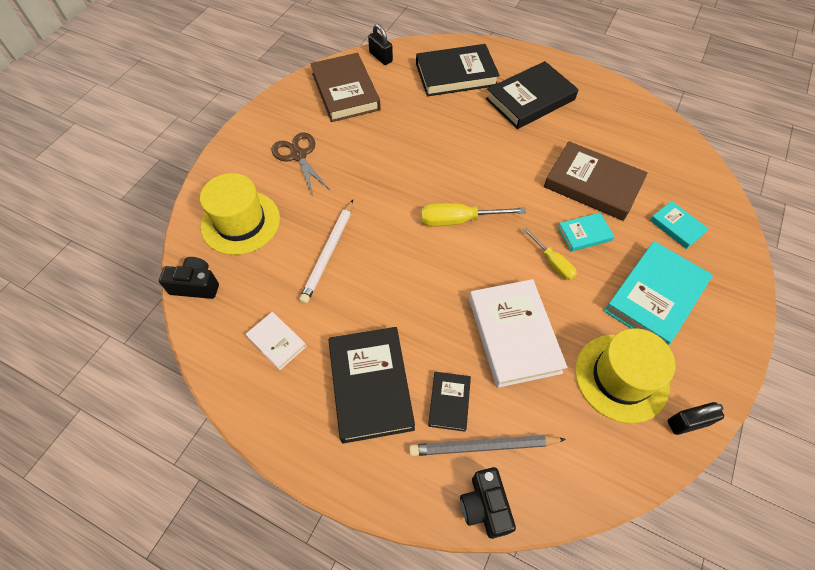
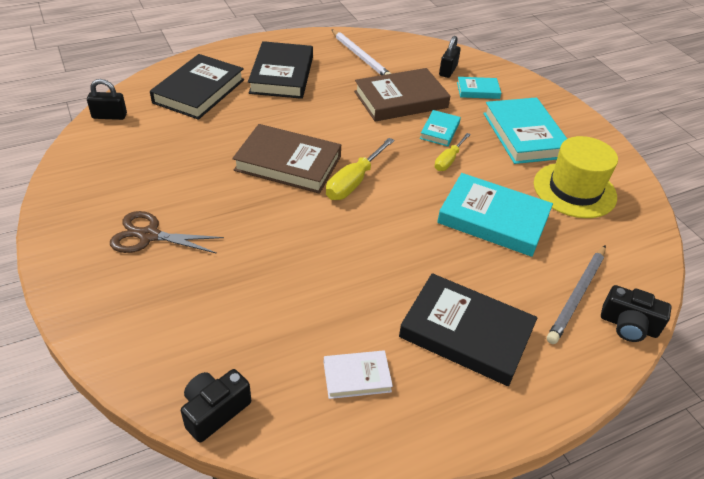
camera: 55 degrees left, 15 degrees down
yellow hat [200,173,280,255] -> none
white pencil [299,200,353,304] -> white pencil moved to [331,29,391,75]
brown book [310,53,381,122] -> brown book moved to [232,124,341,194]
black book [428,372,471,432] -> none
white book [469,279,567,388] -> turquoise book [437,173,553,257]
yellow screwdriver [523,228,577,280] -> yellow screwdriver turned 120 degrees clockwise [434,133,471,171]
black padlock [668,402,724,435] -> black padlock moved to [439,36,461,78]

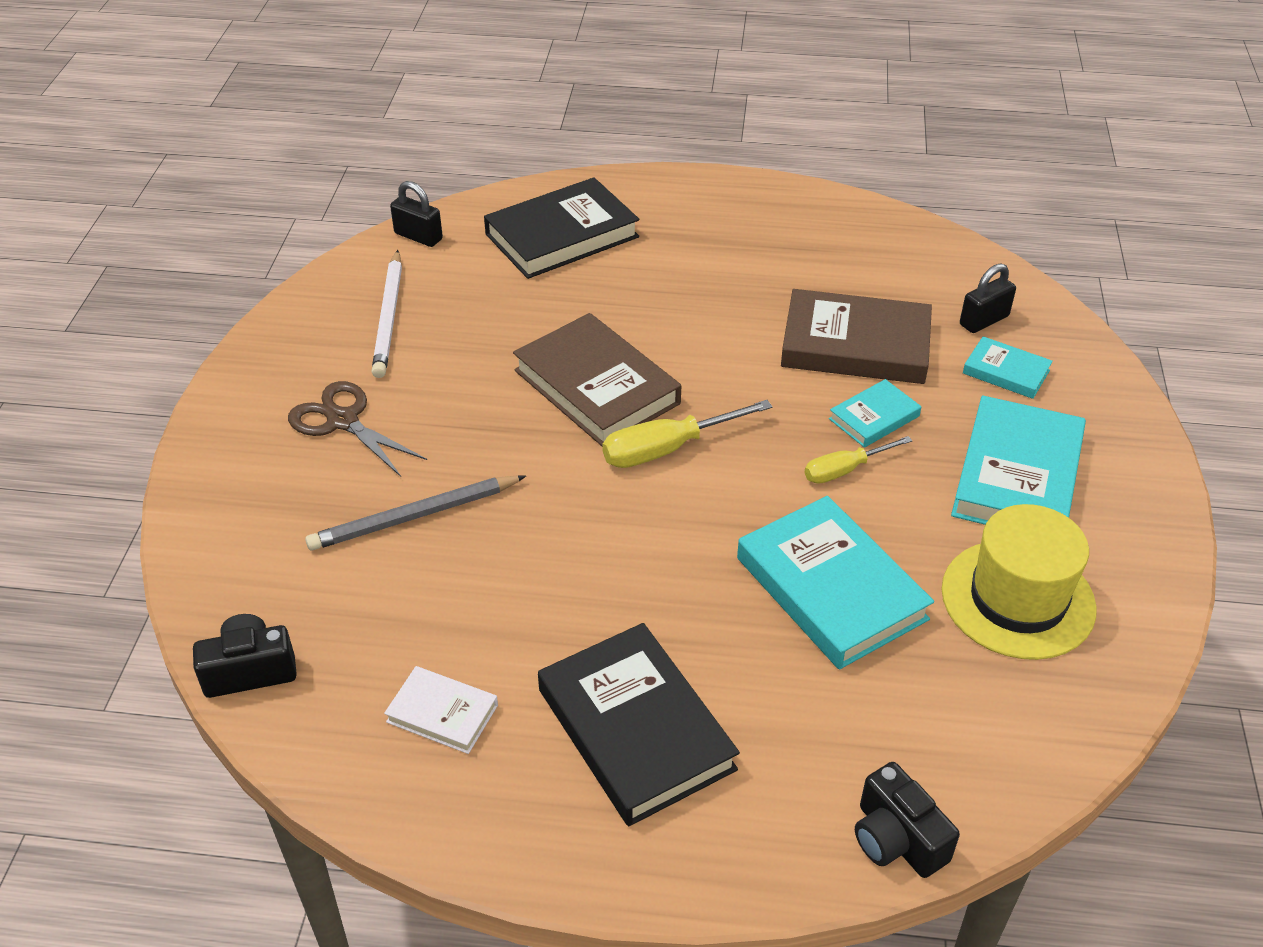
camera: 35 degrees right, 0 degrees up
black book [248,41,313,99] -> none
white pencil [331,29,391,75] -> white pencil moved to [372,250,402,378]
grey pencil [547,245,606,344] -> grey pencil moved to [305,475,526,551]

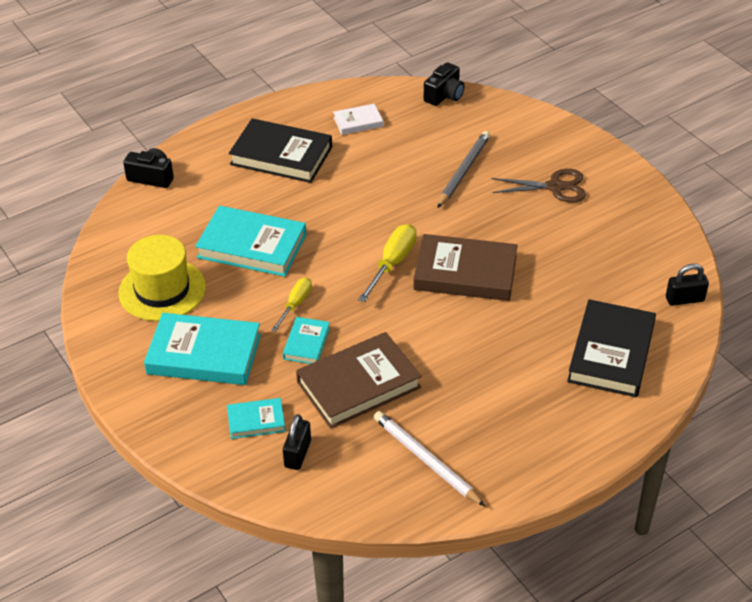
camera: 140 degrees right, 0 degrees up
white pencil [372,250,402,378] -> white pencil moved to [374,411,485,506]
turquoise book [951,395,1086,525] -> turquoise book turned 60 degrees counterclockwise [144,313,261,385]

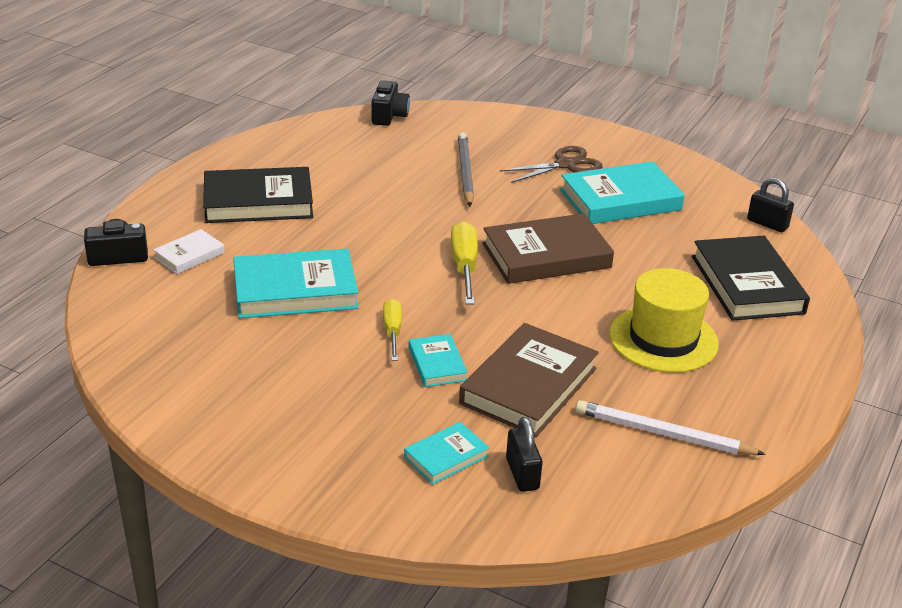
camera: 30 degrees left, 10 degrees down
yellow hat [118,235,206,321] -> yellow hat moved to [609,268,719,373]
turquoise book [144,313,261,385] -> turquoise book moved to [560,161,685,224]
white book [333,104,383,135] -> white book moved to [153,229,225,274]
black padlock [666,264,709,306] -> black padlock turned 75 degrees clockwise [747,177,794,232]

